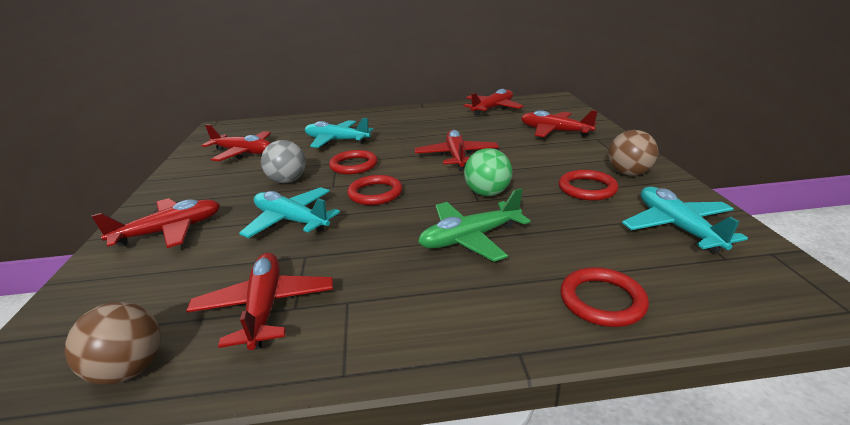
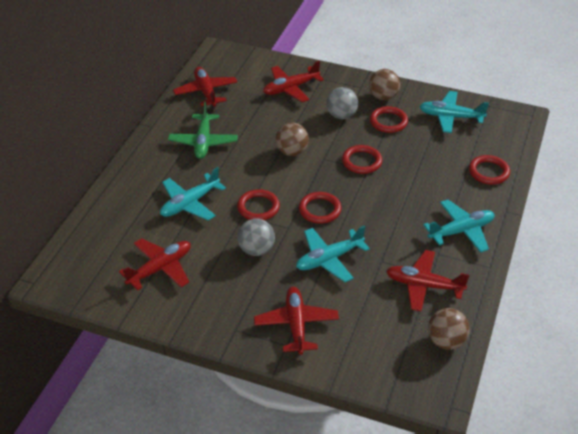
camera: 65 degrees left, 15 degrees up
red plane [415,130,499,171] -> brown ball [275,123,309,156]
green plane [418,188,530,262] -> green plane moved to [168,102,238,159]
green ball [464,148,512,196] -> red ring [342,145,382,174]
none -> grey ball [326,87,358,119]
none -> turquoise plane [424,200,494,253]

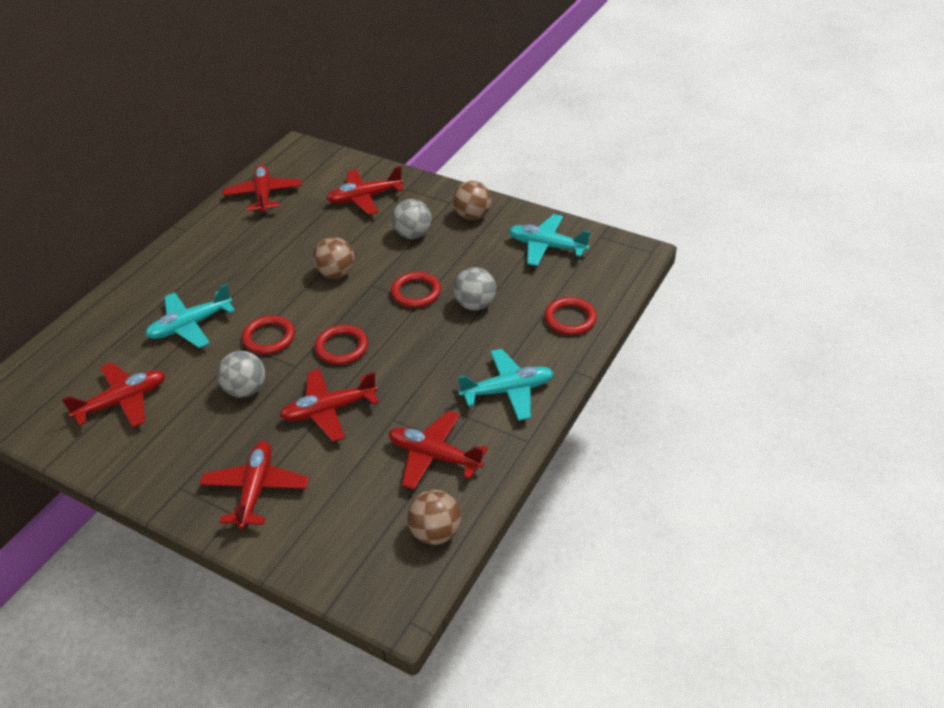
camera: 10 degrees right, 0 degrees up
green plane [168,102,238,159] -> none
turquoise plane [296,226,370,282] -> red plane [280,369,379,442]
red ring [370,106,408,133] -> none
none -> grey ball [453,267,496,311]

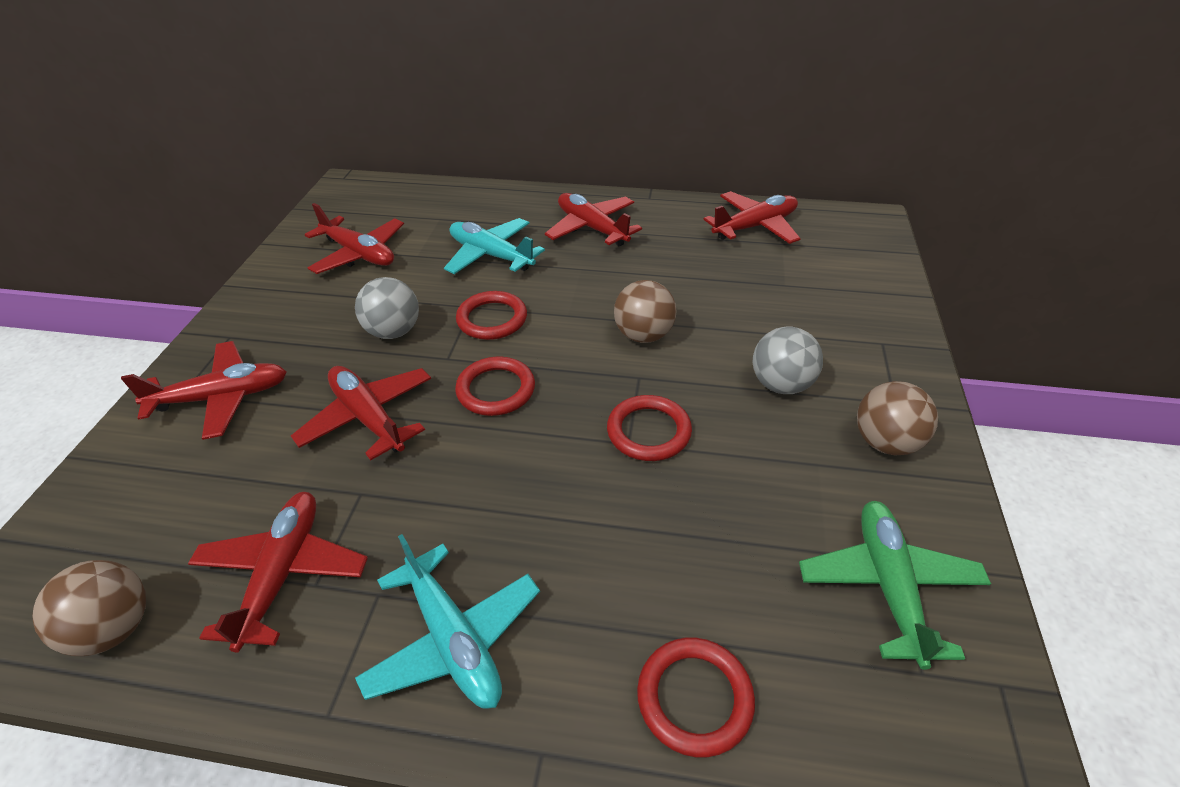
camera: 70 degrees right, 0 degrees up
red plane [327,166,404,215] -> red plane moved to [545,193,642,246]
grey ball [453,267,496,311] -> none
turquoise plane [508,214,590,266] -> green plane [799,501,991,670]

